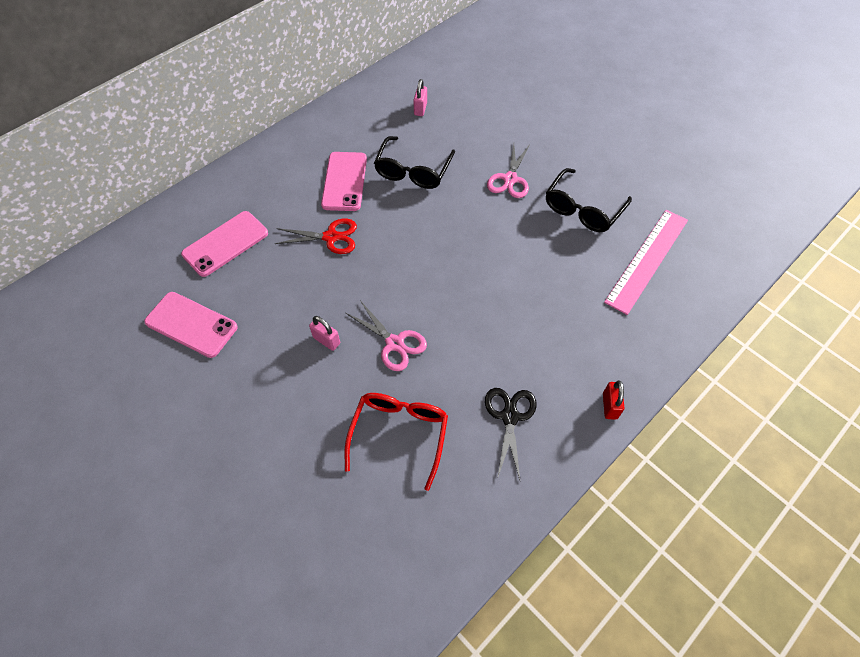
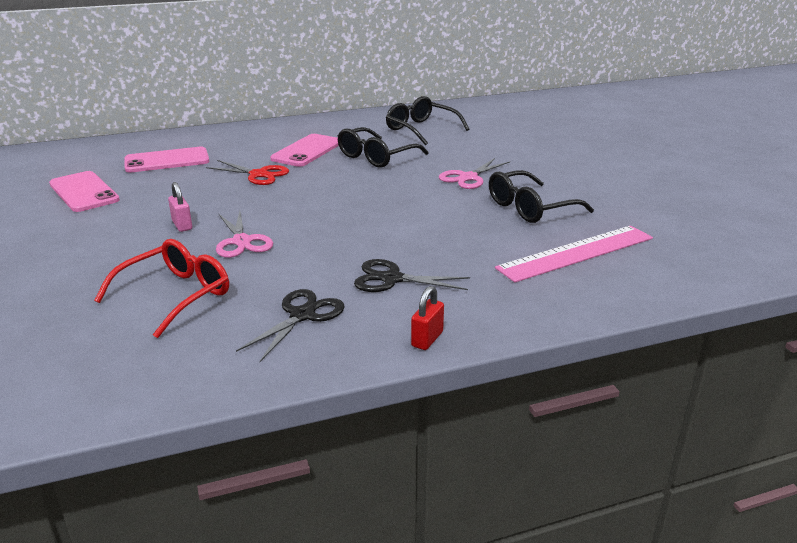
camera: 25 degrees right, 30 degrees down
pink padlock [413,79,427,116] -> black glasses [386,96,469,146]
none -> black scissors [354,259,470,292]

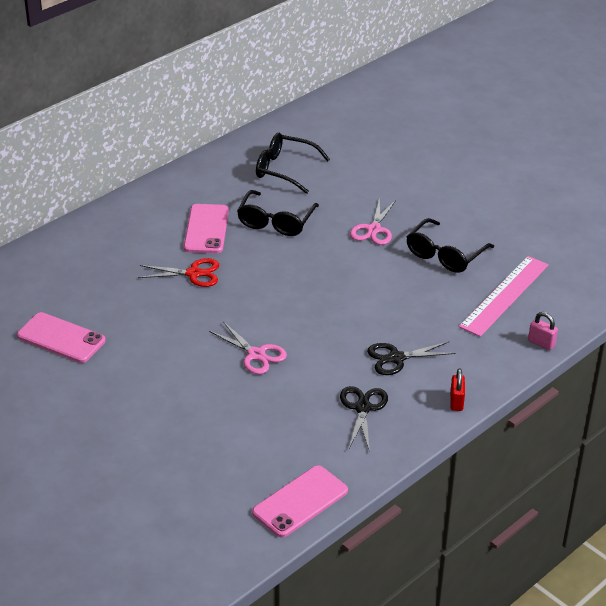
camera: 25 degrees left, 10 degrees up
red glasses [94,239,229,338] -> none
pink phone [124,147,209,173] -> pink phone moved to [252,465,348,538]
pink padlock [168,182,192,232] -> pink padlock moved to [528,312,558,350]

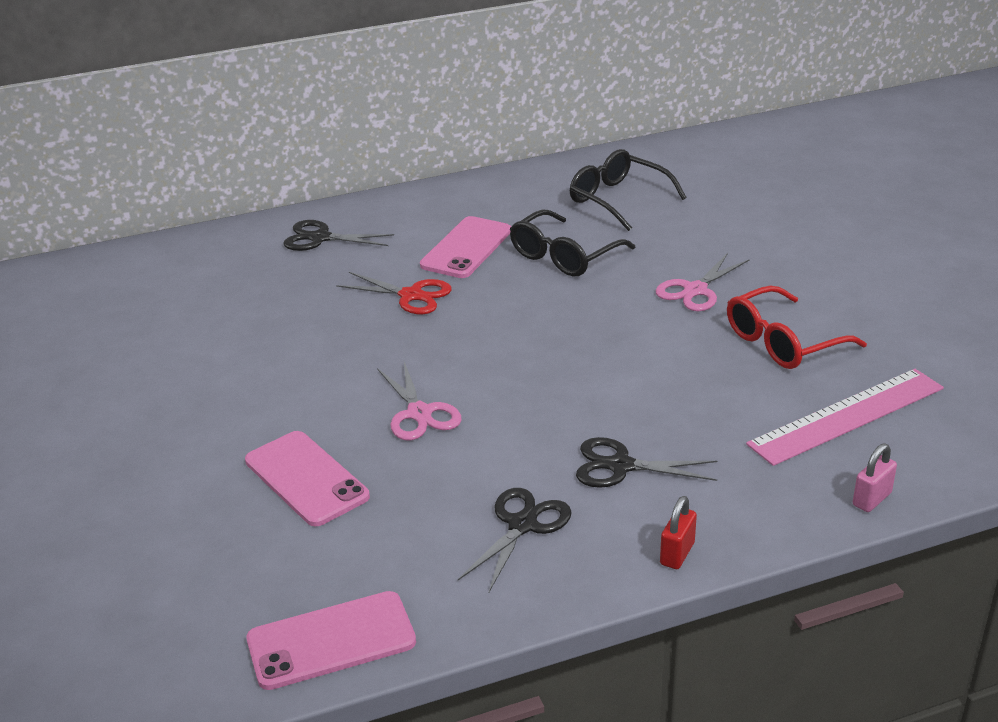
camera: 25 degrees right, 5 degrees down
pink phone [17,312,106,363] -> pink phone moved to [245,431,370,526]
black glasses [407,218,494,273] -> red glasses [727,285,867,369]
pink padlock [528,312,558,350] -> pink padlock turned 75 degrees clockwise [853,443,897,512]
none -> black scissors [283,220,394,251]

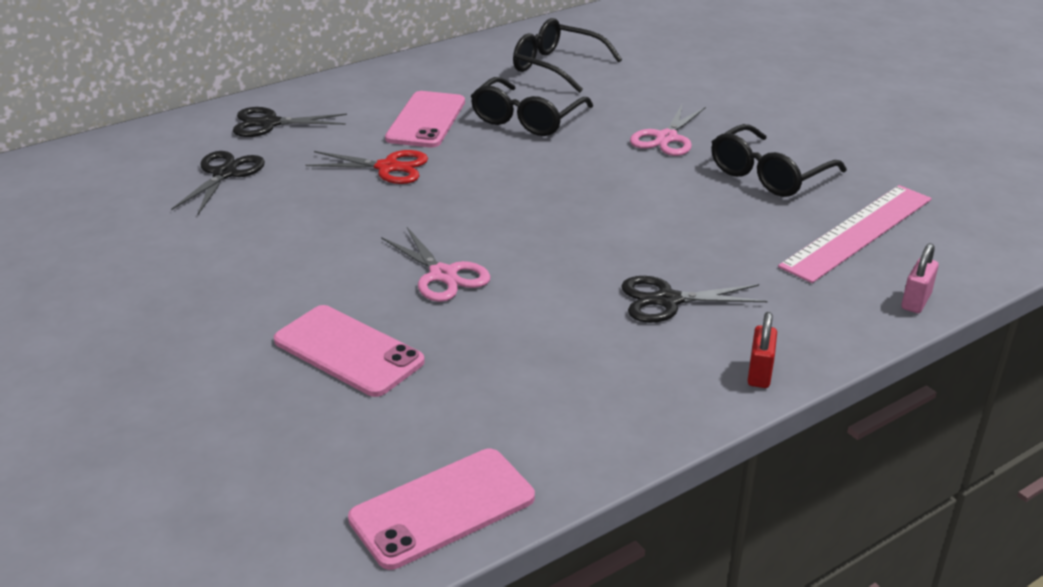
camera: 15 degrees left, 0 degrees up
black scissors [458,488,572,594] -> black scissors moved to [171,151,265,215]
red glasses [727,285,867,369] -> black glasses [711,124,847,197]

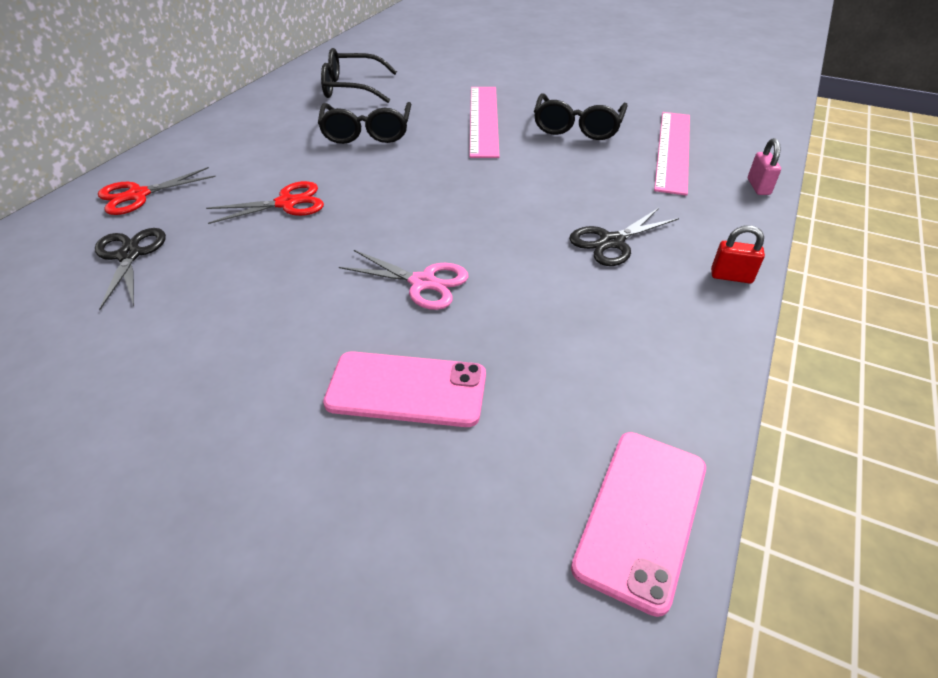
camera: 30 degrees left, 10 degrees up
black scissors [233,107,347,137] -> red scissors [98,167,216,215]
pink phone [385,91,465,148] -> none
pink scissors [630,105,706,156] -> pink ruler [469,87,500,158]
red padlock [747,312,777,388] -> red padlock turned 60 degrees counterclockwise [711,225,765,283]

